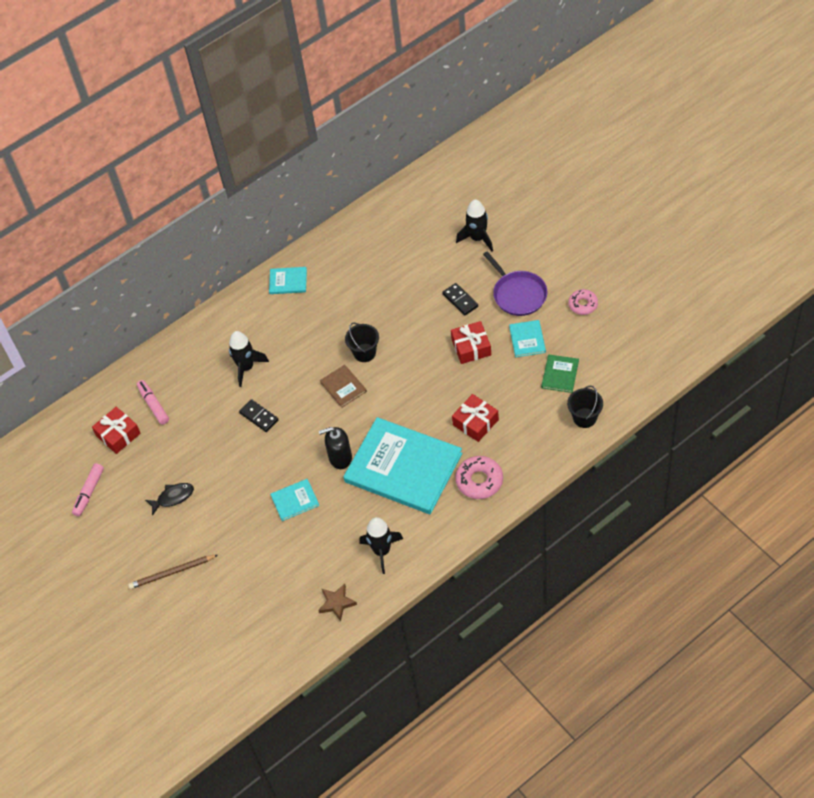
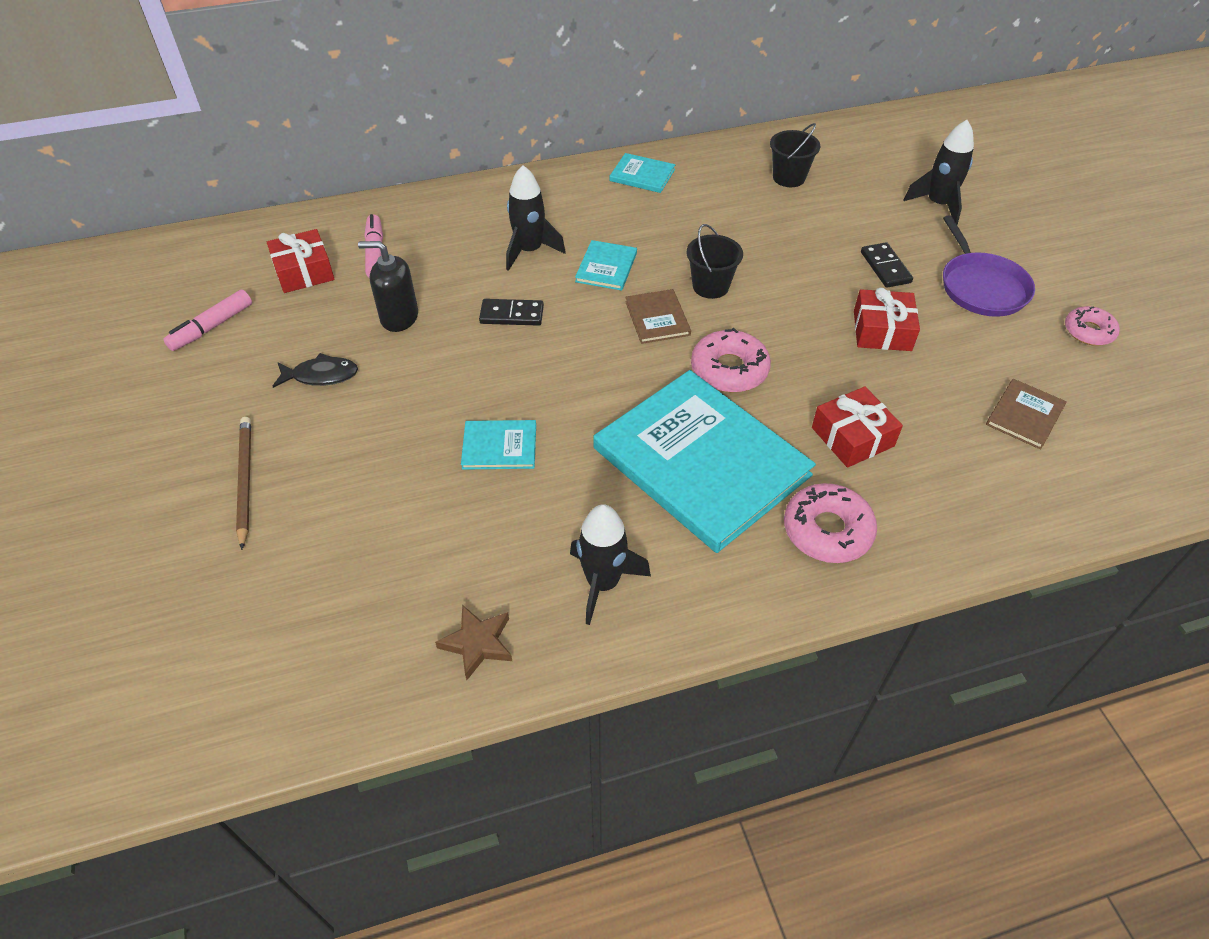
camera: 15 degrees right, 5 degrees down
brown pencil [128,555,218,589] -> brown pencil turned 75 degrees clockwise [236,417,251,550]
black domino [239,399,279,432] -> black domino turned 60 degrees counterclockwise [479,299,544,326]
black soap dispenser [319,427,352,469] -> black soap dispenser moved to [358,241,418,332]
turquoise book [509,320,546,357] -> turquoise book moved to [575,240,637,291]
green book [541,355,579,393] -> brown book [986,379,1067,450]
black bucket [567,386,603,428] -> black bucket moved to [770,123,820,187]
none -> pink donut [691,328,771,393]

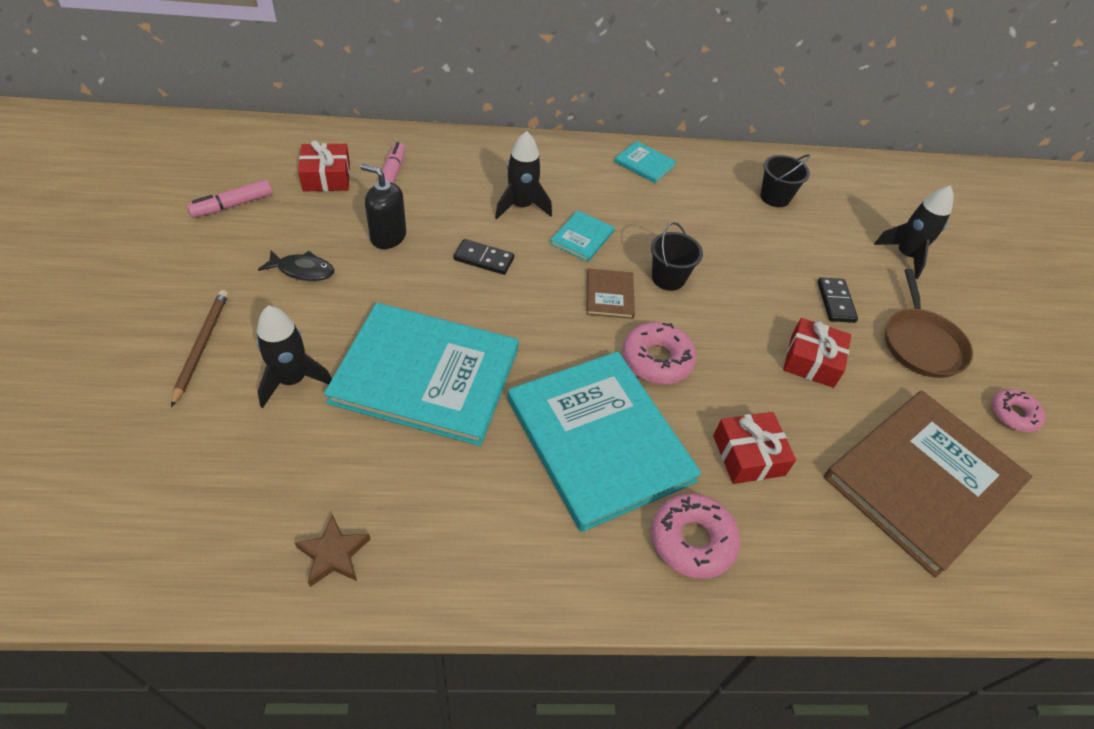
camera: 10 degrees right, 0 degrees up
turquoise book [461,420,536,470] -> turquoise book [324,303,519,446], size x2.38
black rocket [570,504,651,625] -> black rocket moved to [257,305,332,408]
purple pan [943,215,1035,317] -> brown pan [885,269,973,378]
brown book [986,379,1067,450] -> brown book [824,391,1032,577], size x2.38

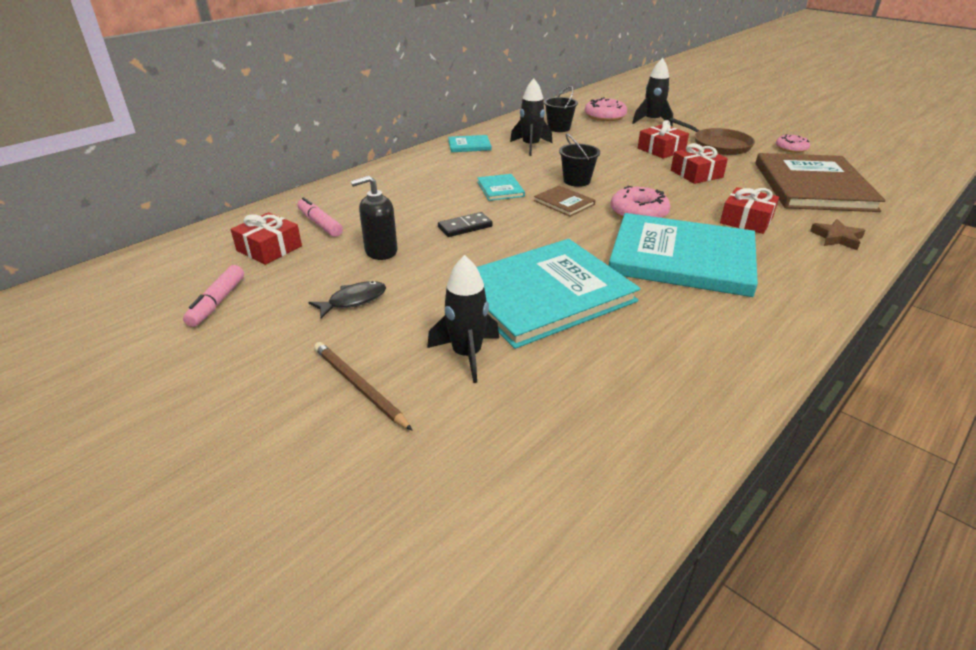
camera: 40 degrees left, 15 degrees down
brown star [295,514,370,587] -> brown star moved to [810,219,866,250]
black rocket [495,131,552,219] -> black rocket moved to [510,78,552,156]
pink donut [651,493,740,579] -> pink donut moved to [585,97,627,121]
black domino [818,277,858,323] -> red gift [638,120,689,159]

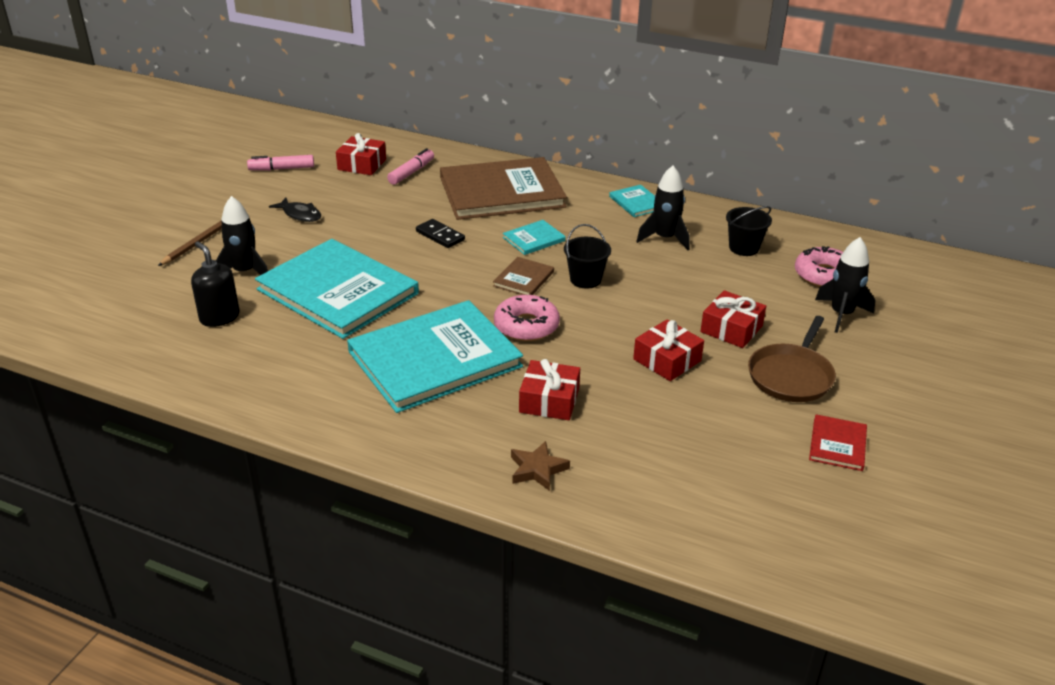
camera: 70 degrees right, 0 degrees up
black soap dispenser [351,176,398,260] -> black soap dispenser moved to [191,241,240,327]
turquoise book [609,213,758,297] -> turquoise book turned 60 degrees clockwise [347,300,523,413]
brown book [756,153,886,212] -> brown book moved to [440,157,567,220]
pink donut [776,134,810,153] -> red book [809,414,867,471]

